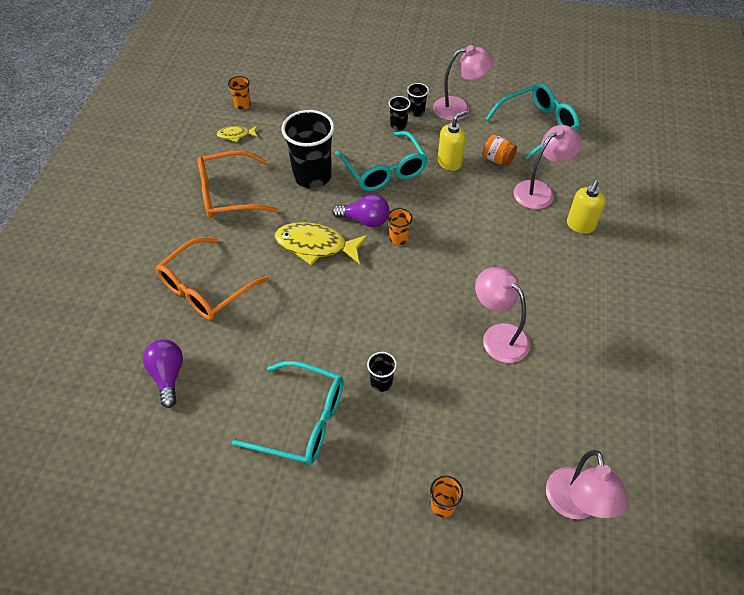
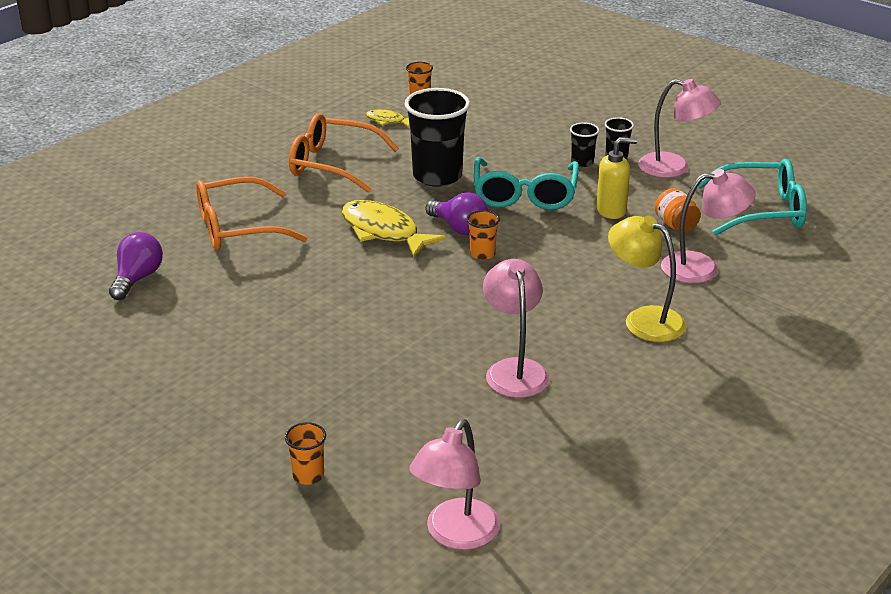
camera: 30 degrees right, 20 degrees down
turquoise glasses [232,361,344,465] -> none
black cup [367,352,397,392] -> none
yellow soap dispenser [567,180,606,234] -> none
none -> yellow lamp [608,216,686,342]

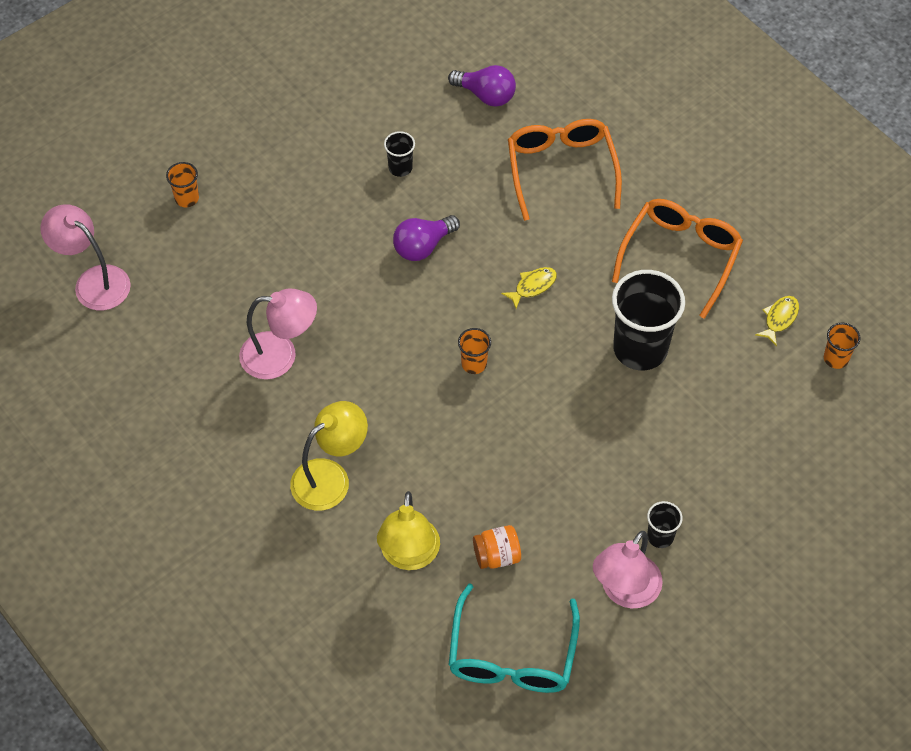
camera: 100 degrees right, 25 degrees up
yellow fish [342,200,446,257] -> yellow fish [501,267,557,309], size x0.51
purple light bulb [426,192,489,235] -> purple light bulb moved to [393,215,460,261]
turquoise glasses [474,157,579,210] -> none
black cup [570,122,599,167] -> black cup moved to [384,131,415,177]
yellow soap dispenser [596,137,637,219] -> none
pink lamp [661,169,756,283] -> yellow lamp [377,491,440,570]

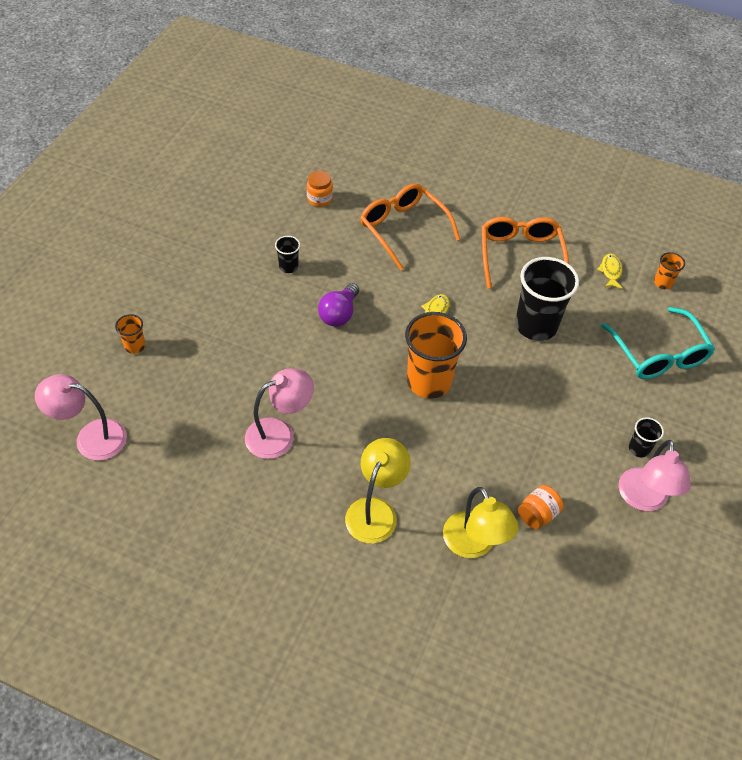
camera: 30 degrees left, 5 degrees down
purple light bulb [448,65,516,106] -> orange jar [307,171,333,207]
turquoise glasses [449,583,580,693] -> turquoise glasses moved to [601,307,715,379]
orange cup [458,328,491,374] -> orange cup [405,312,467,399], size x2.15

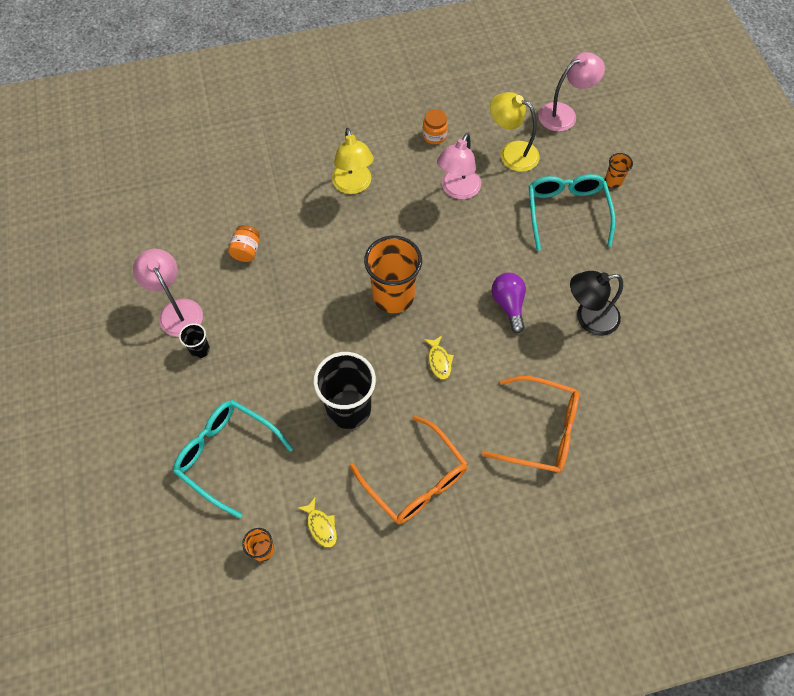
camera: 145 degrees right, 10 degrees up
black cup [275,236,300,273] -> black lamp [570,271,623,336]
orange jar [307,171,333,207] -> orange jar moved to [422,109,448,144]
yellow lamp [443,487,519,558] -> yellow lamp moved to [490,92,540,172]
none -> turquoise glasses [529,174,616,251]

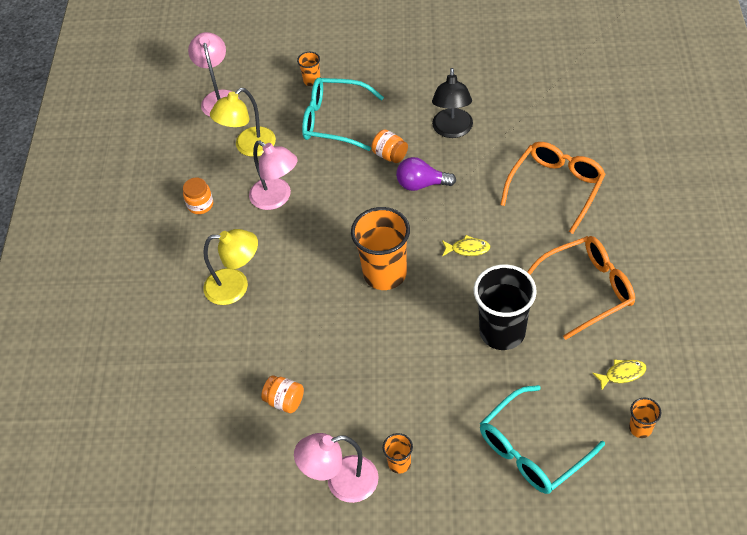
camera: 70 degrees left, 10 degrees down
black cup [179,323,210,358] -> orange cup [383,433,413,473]
none -> orange jar [372,129,408,163]

